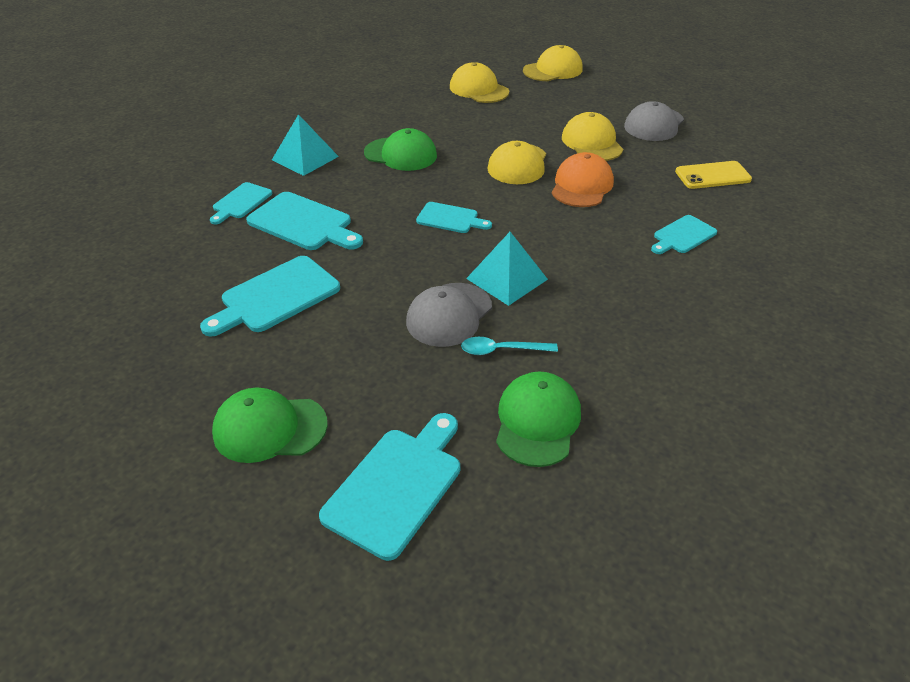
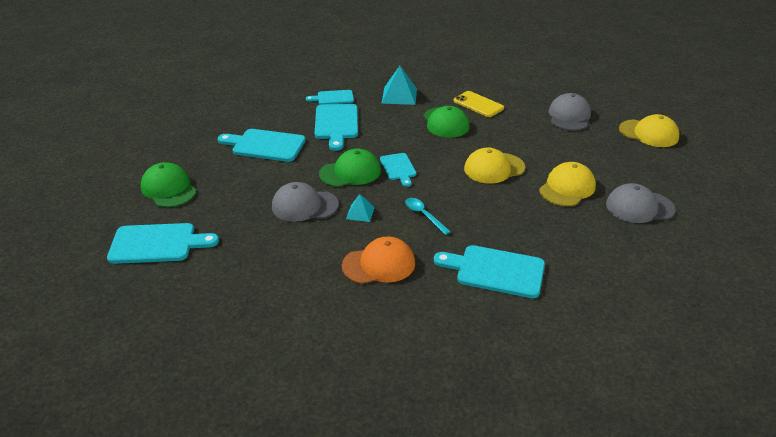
camera: 55 degrees right, 5 degrees down
yellow cap [450,62,509,103] -> grey cap [549,93,591,131]
turquoise spoon [461,337,558,355] -> turquoise spoon moved to [405,198,451,235]
turquoise pyramid [466,232,548,306] -> turquoise pyramid [346,194,375,222], size x0.57
green cap [496,371,581,467] -> green cap moved to [319,149,381,187]
orange cap [552,152,614,207] -> orange cap moved to [342,237,415,284]
turquoise cutting board [651,215,717,254] -> turquoise cutting board [434,245,545,298], size x1.65
yellow phone [675,161,752,189] -> yellow phone moved to [453,91,504,117]

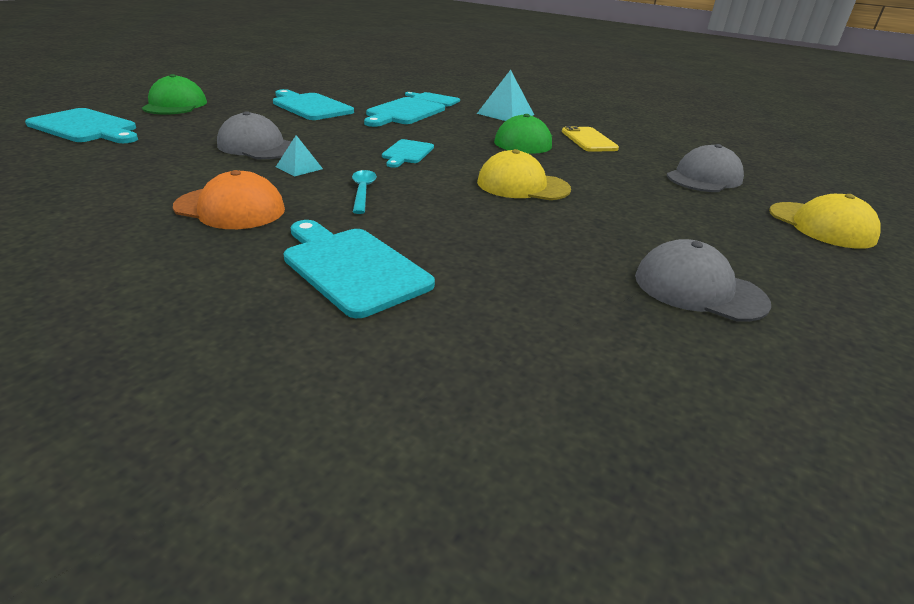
camera: 30 degrees right, 5 degrees down
green cap [319,149,381,187] -> none
yellow cap [539,162,596,206] -> none

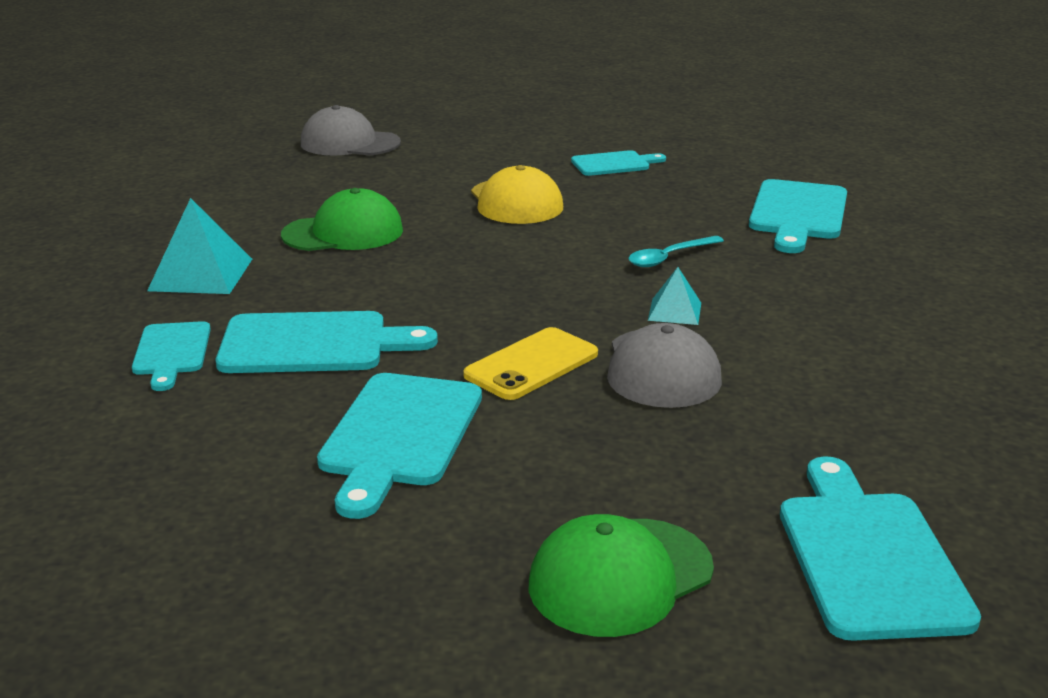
camera: 120 degrees left, 5 degrees down
orange cap [173,170,285,229] -> none
turquoise cutting board [382,139,434,168] -> turquoise cutting board moved to [571,150,666,176]
yellow phone [562,126,619,152] -> yellow phone moved to [463,327,598,400]
grey cap [635,239,771,322] -> none
yellow cap [769,194,881,249] -> none

